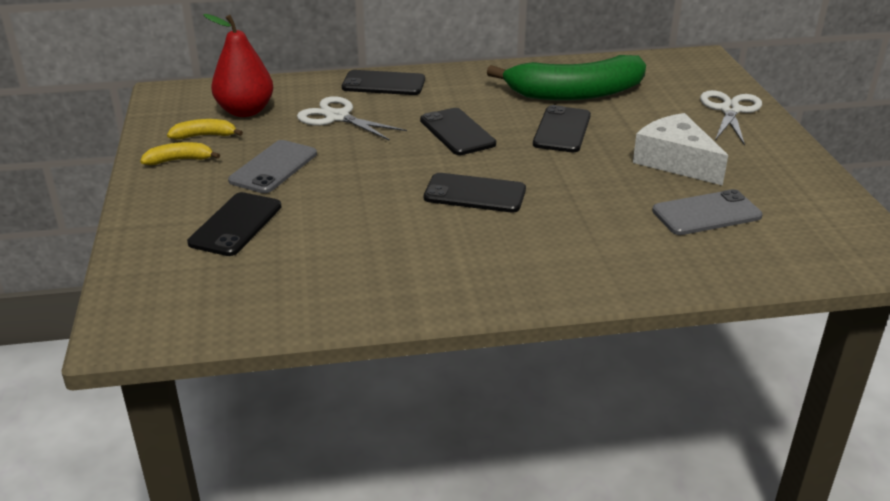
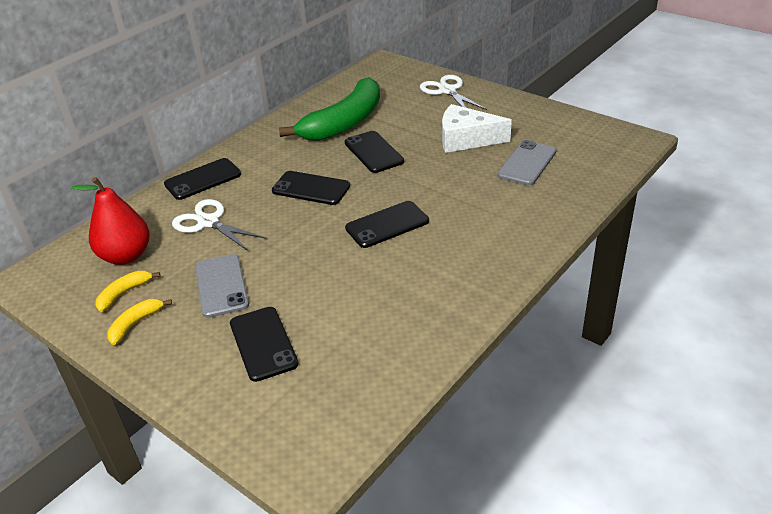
camera: 40 degrees left, 5 degrees up
white scissors [297,96,407,141] -> white scissors turned 45 degrees clockwise [172,199,266,251]

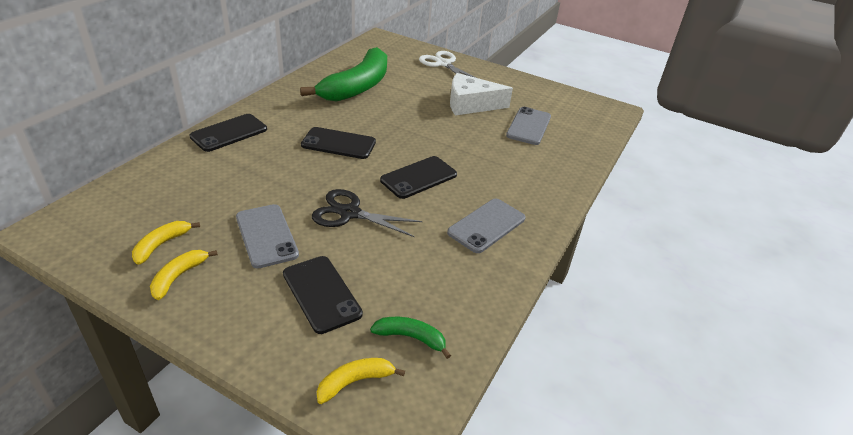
camera: 15 degrees left, 0 degrees up
red pear [71,177,150,265] -> none
white scissors [172,199,266,251] -> none
black phone [345,131,404,173] -> none
none -> black scissors [312,189,423,237]
none -> yellow banana [317,358,405,404]
none -> green banana [370,317,451,359]
none -> grey phone [447,199,526,253]

